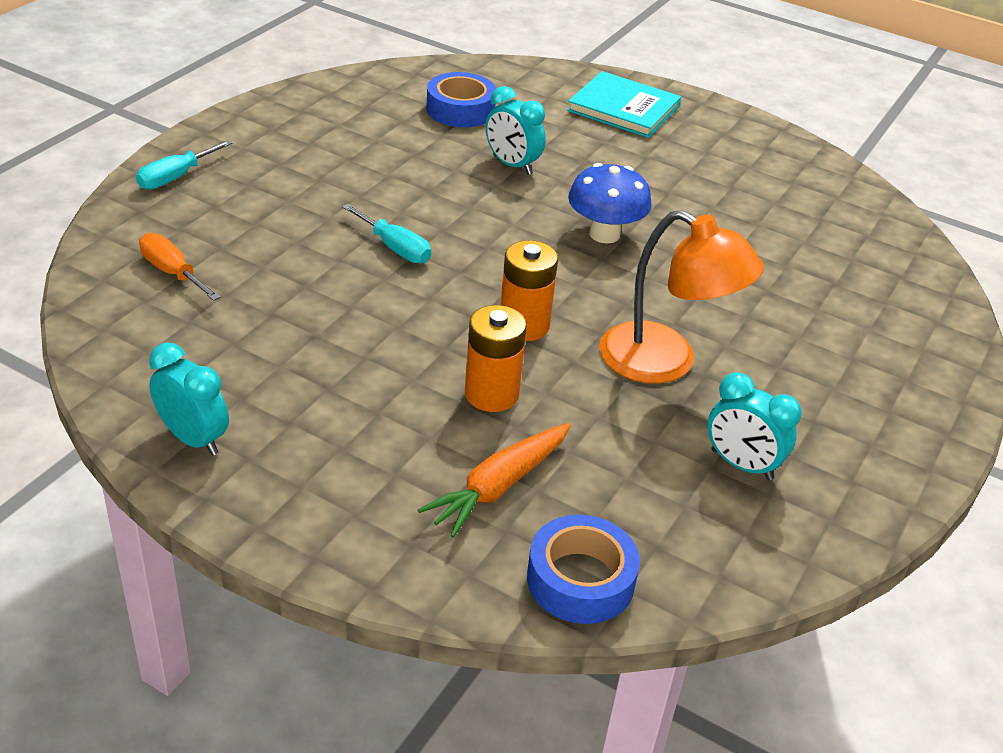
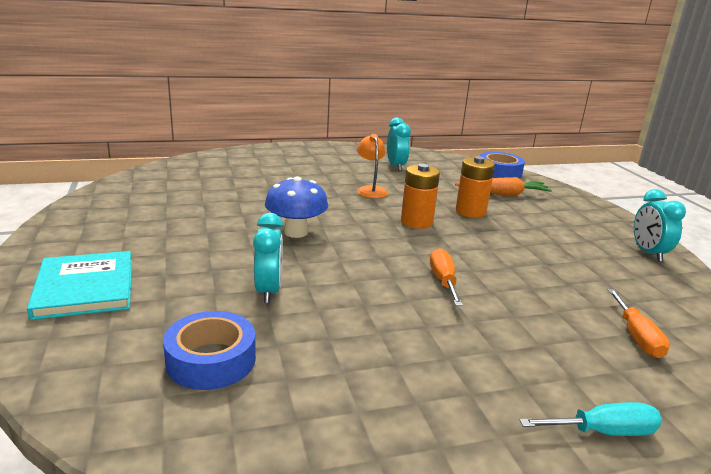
camera: 135 degrees left, 15 degrees down
turquoise screwdriver [342,204,431,264] -> orange screwdriver [430,248,463,306]
orange lamp [599,210,764,384] -> orange lamp [357,134,388,198], size x0.57

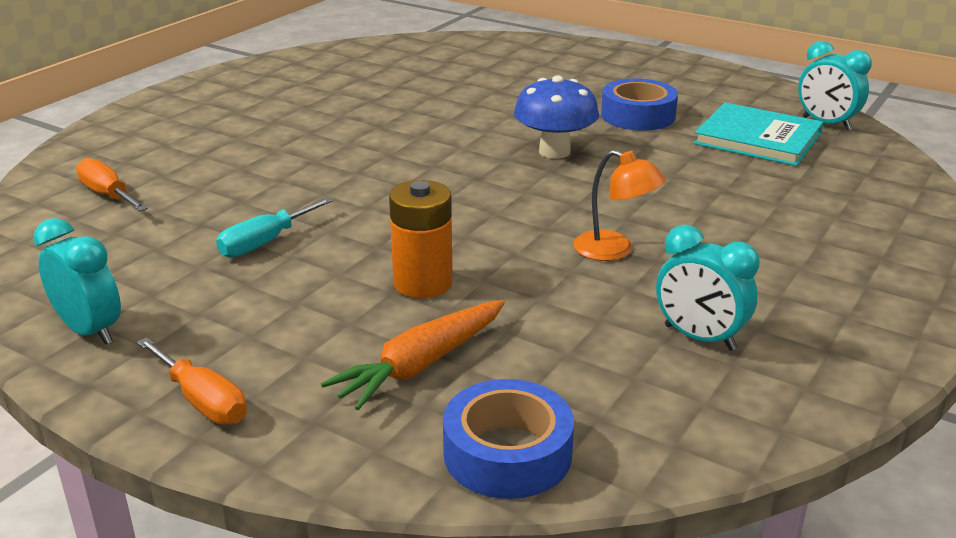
camera: 140 degrees right, 5 degrees up
turquoise book [27,251,132,320] -> turquoise book moved to [694,102,823,166]
blue tape [163,311,256,390] -> blue tape moved to [601,79,678,131]
turquoise clock [253,213,283,303] -> turquoise clock moved to [798,41,872,130]
orange battery [401,164,440,229] -> none
orange screwdriver [430,248,463,306] -> orange screwdriver moved to [137,337,247,425]
turquoise screwdriver [520,402,662,436] -> turquoise screwdriver moved to [216,197,333,257]

